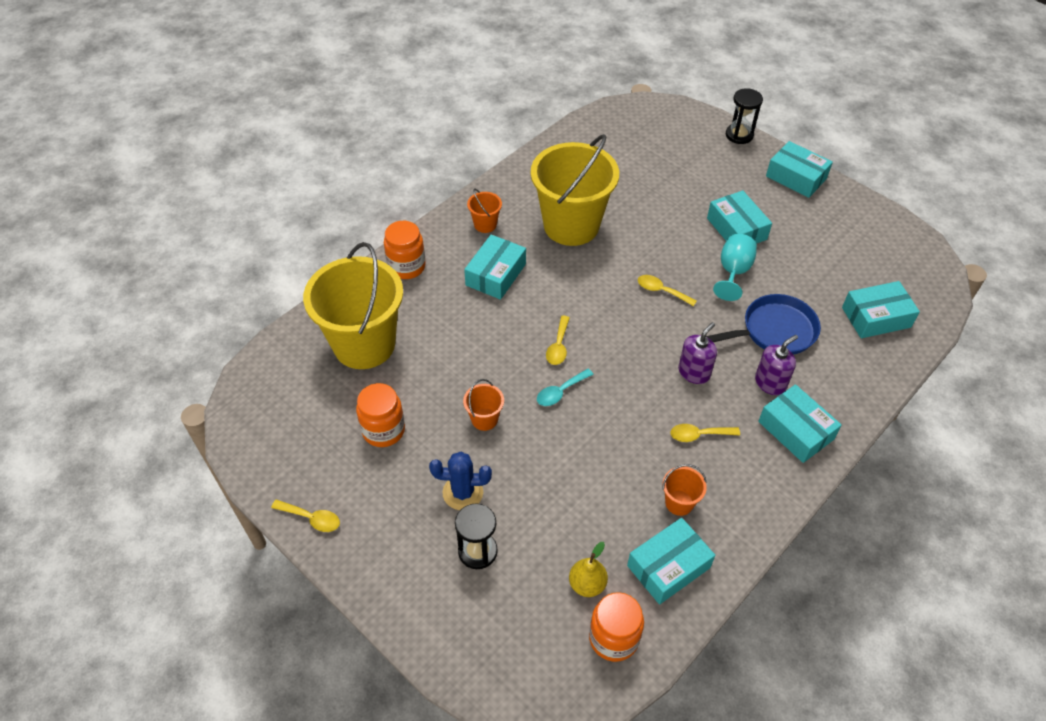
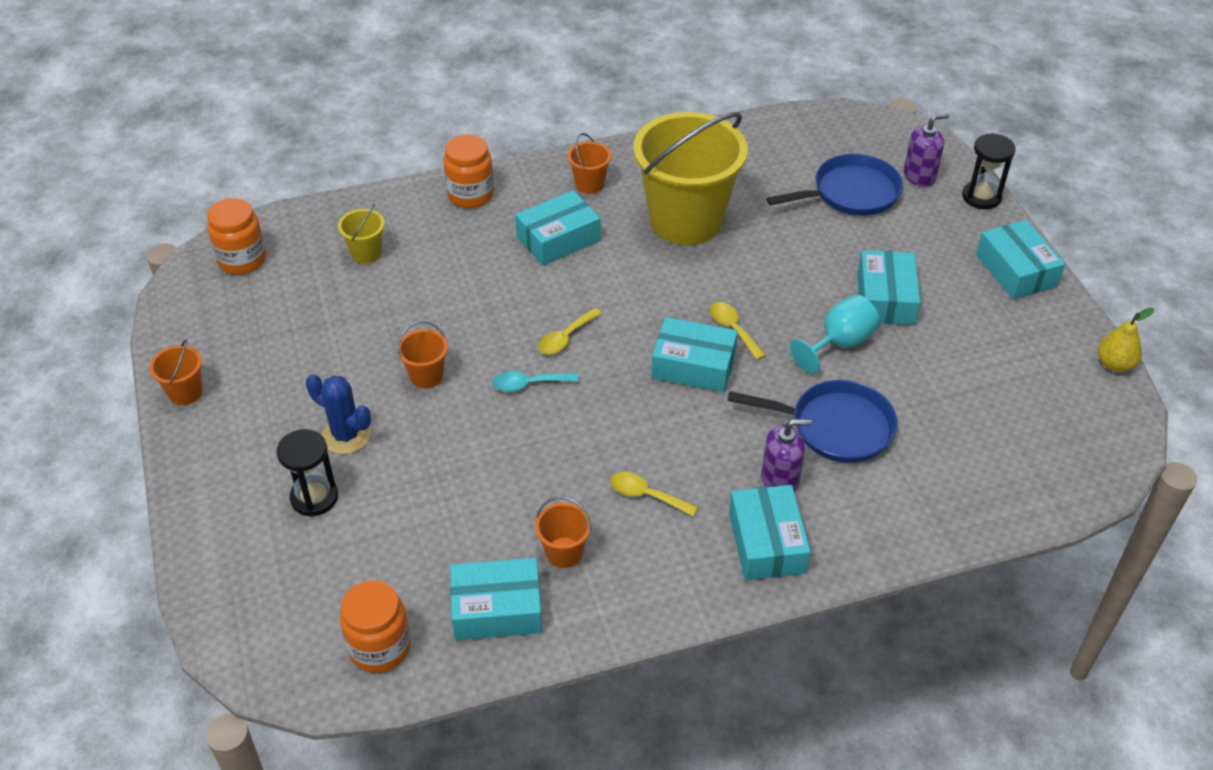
camera: 30 degrees right, 5 degrees down
yellow spoon [271,499,340,532] -> orange bucket [149,339,202,405]
yellow bucket [303,242,403,369] -> yellow bucket [338,204,385,263], size x0.41
orange jar [356,383,405,447] -> orange jar moved to [207,198,266,275]
yellow pear [569,542,608,597] -> yellow pear moved to [1098,307,1154,372]
purple soap dispenser [678,322,717,384] -> purple soap dispenser moved to [904,113,949,187]
turquoise box [842,281,920,338] -> turquoise box moved to [651,317,738,392]
none -> blue pan [767,154,903,216]

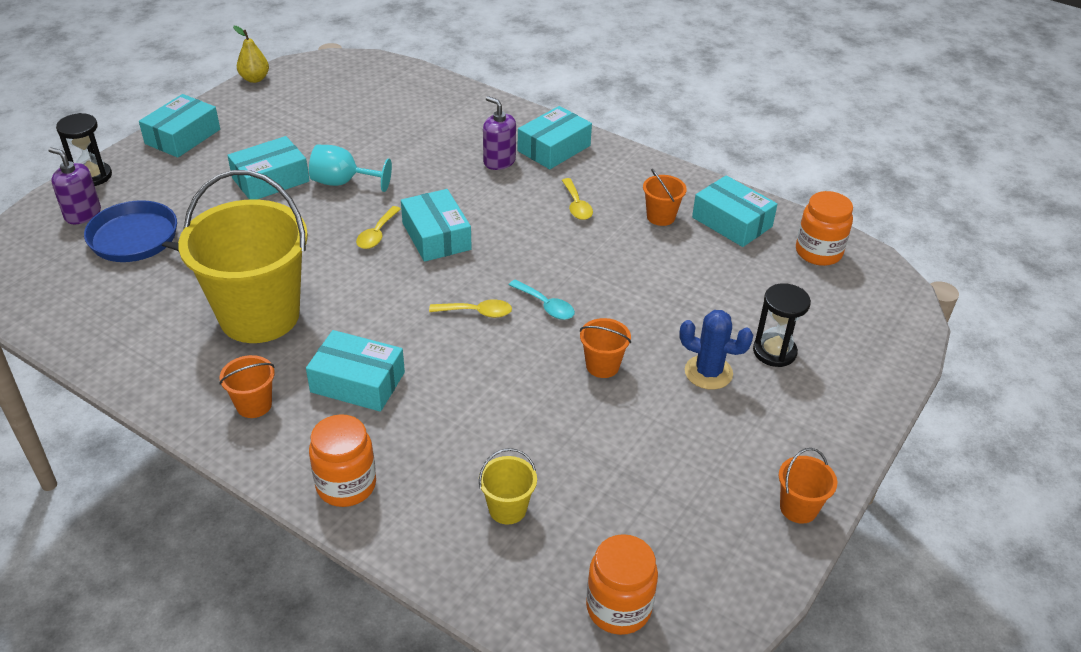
camera: 130 degrees left, 5 degrees down
blue cactus [306,374,371,454] -> blue cactus turned 60 degrees counterclockwise [679,310,754,390]
blue pan [728,380,897,463] -> none

